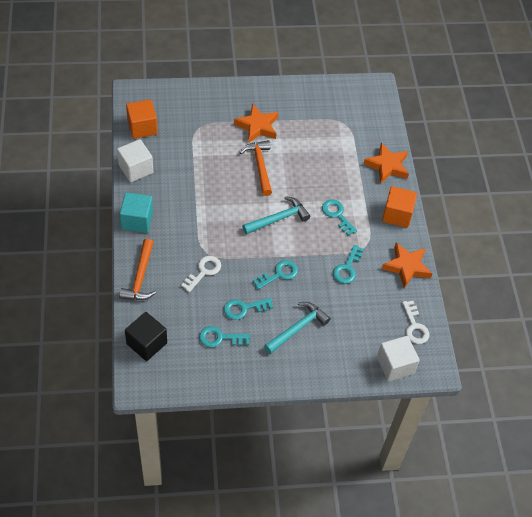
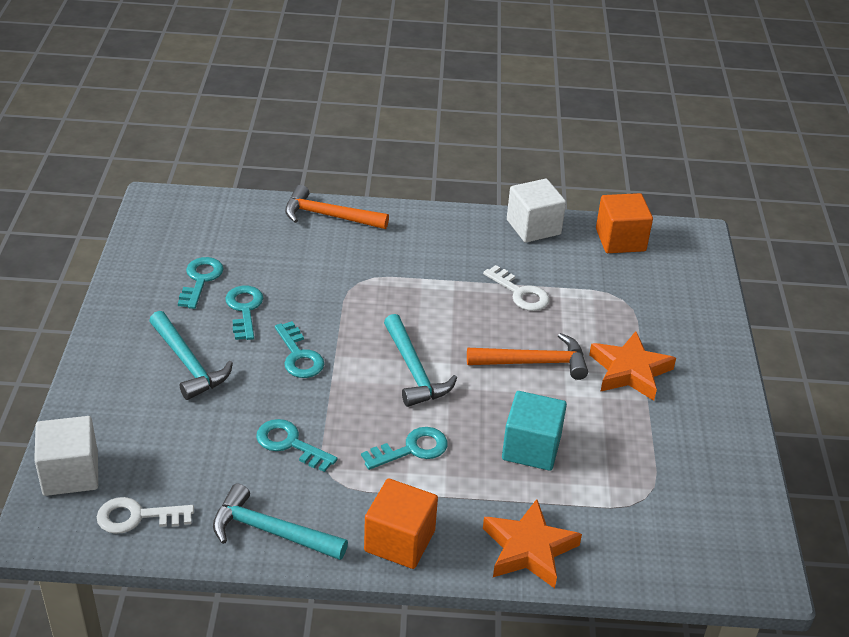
camera: 100 degrees right, 15 degrees down
turquoise cube [120,192,153,233] -> turquoise cube moved to [502,391,567,471]
black cube [125,312,167,361] -> none
white key [181,256,221,292] -> white key moved to [483,265,550,311]
orange star [382,243,433,288] -> turquoise hammer [213,484,348,560]

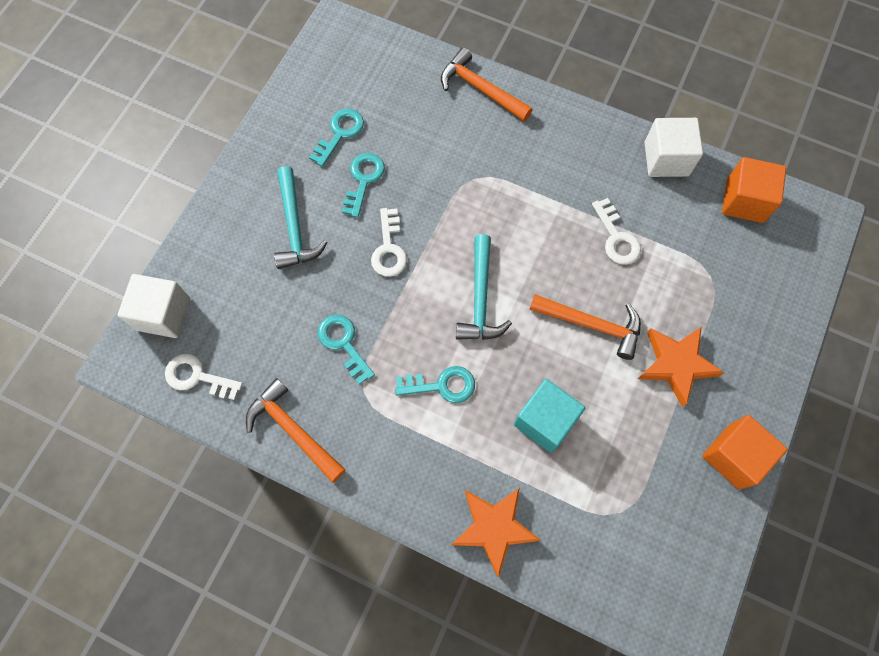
camera: 25 degrees right, 30 degrees up
turquoise hammer [213,484,348,560] -> orange hammer [246,378,346,483]
turquoise key [275,321,324,378] -> white key [371,208,407,277]
orange cube [364,478,438,569] -> orange cube moved to [702,415,788,490]

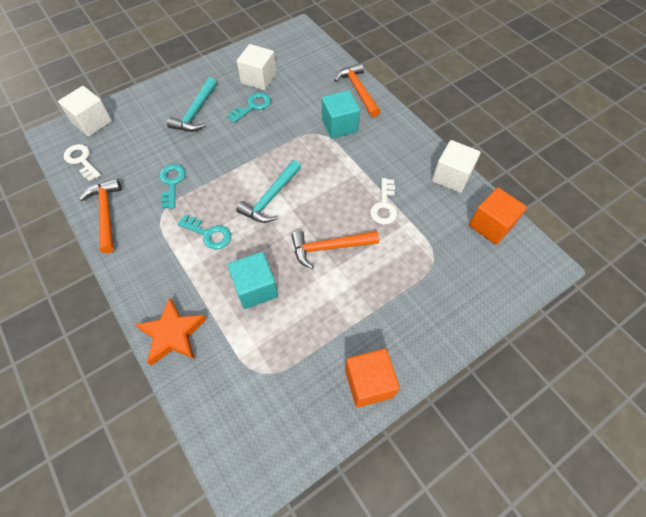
camera: 30 degrees right, 10 degrees down
turquoise key [309,109,364,167] -> white cube [237,44,276,90]
white key [371,208,407,277] -> none
orange hammer [529,294,641,360] -> orange hammer turned 120 degrees clockwise [291,231,379,269]
orange star [638,327,724,407] -> none
none -> turquoise cube [322,90,360,138]

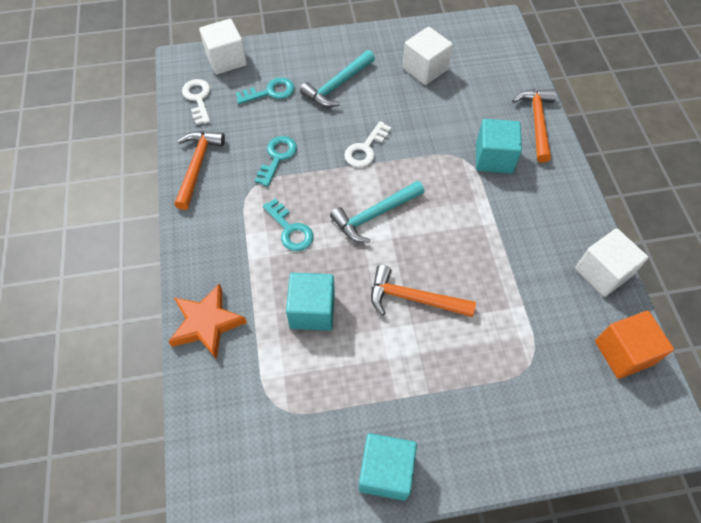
camera: 25 degrees right, 0 degrees up
turquoise key [227,92,271,123] -> turquoise key moved to [235,77,295,104]
orange cube [345,349,400,408] -> turquoise cube [359,433,417,501]
white key [370,178,397,225] -> white key moved to [344,121,391,167]

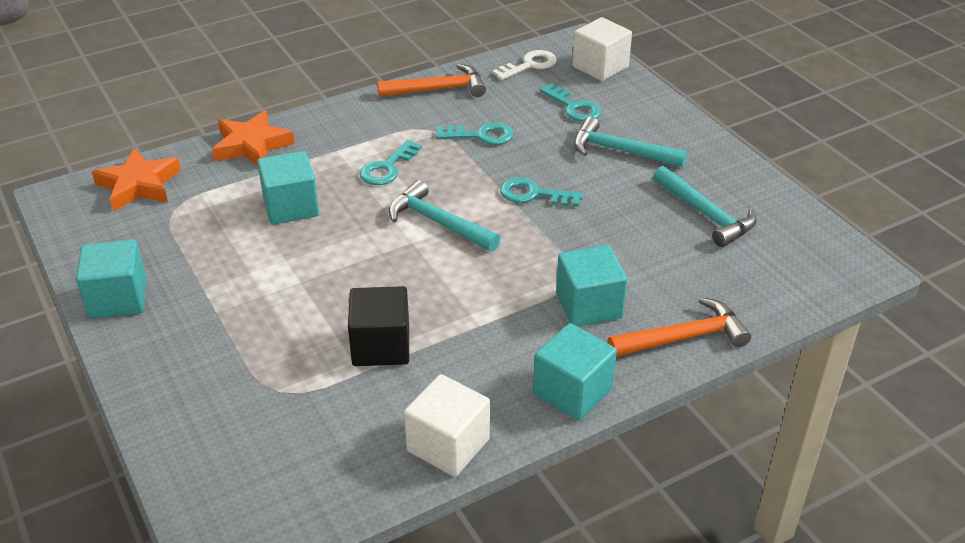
camera: 70 degrees right, 20 degrees down
white key [344,121,391,167] -> turquoise key [500,177,583,207]
orange hammer [371,265,476,317] -> none
white cube [402,27,453,85] -> turquoise hammer [653,166,757,247]
orange cube [595,311,674,379] -> none
none -> orange star [92,148,181,211]
none -> black cube [348,286,409,366]
none -> turquoise cube [533,323,617,421]

